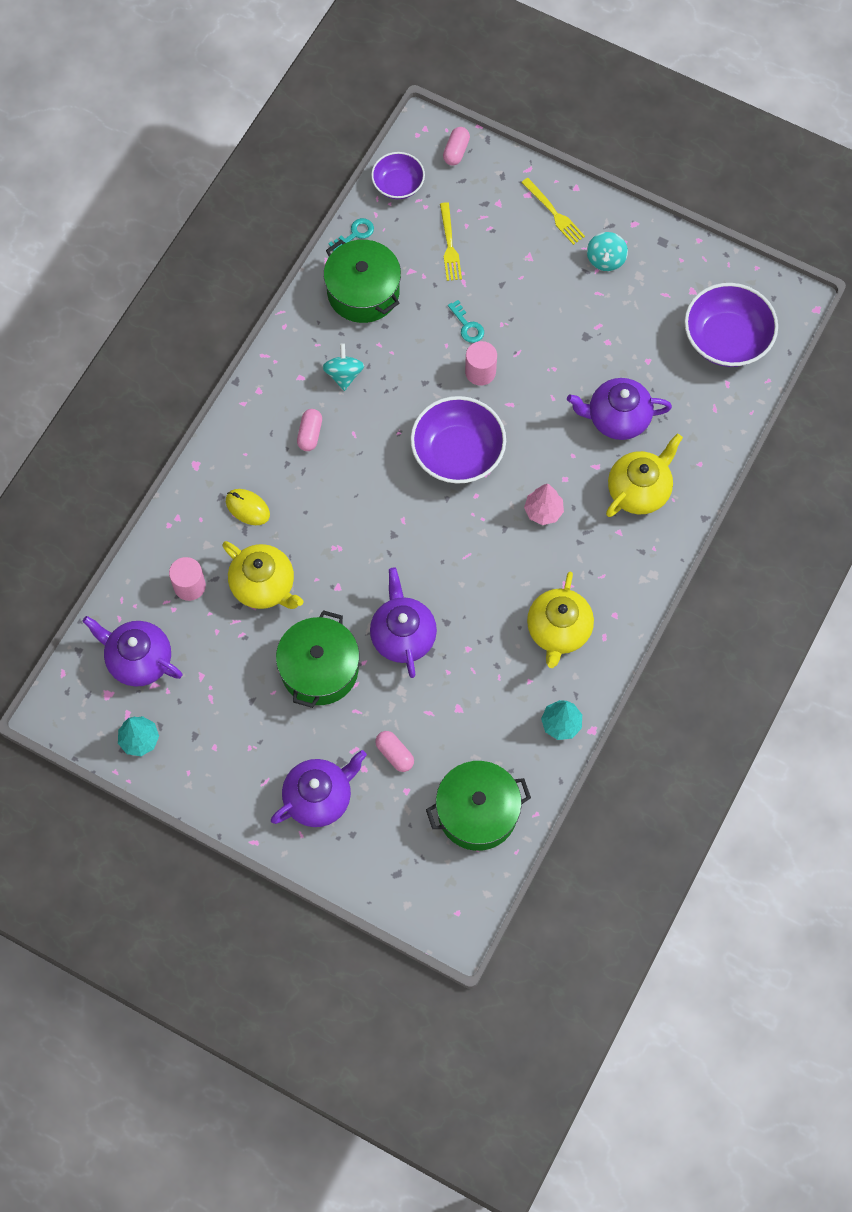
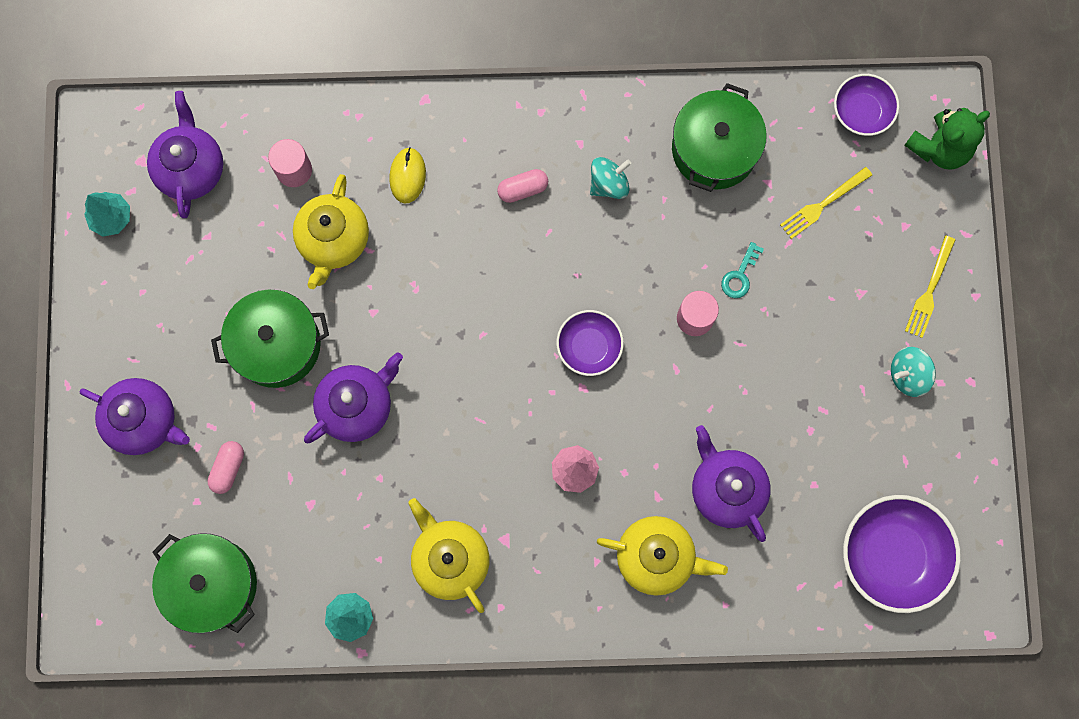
camera: 60 degrees right, 10 degrees up
turquoise key [328,218,374,251] -> none
purple bowl [410,396,506,484] -> purple bowl [556,310,624,376], size x0.60
pink capsule [443,127,470,166] -> green teddy bear [904,108,990,170]
yellow teapot [527,572,594,668] -> yellow teapot turned 75 degrees clockwise [408,498,489,613]

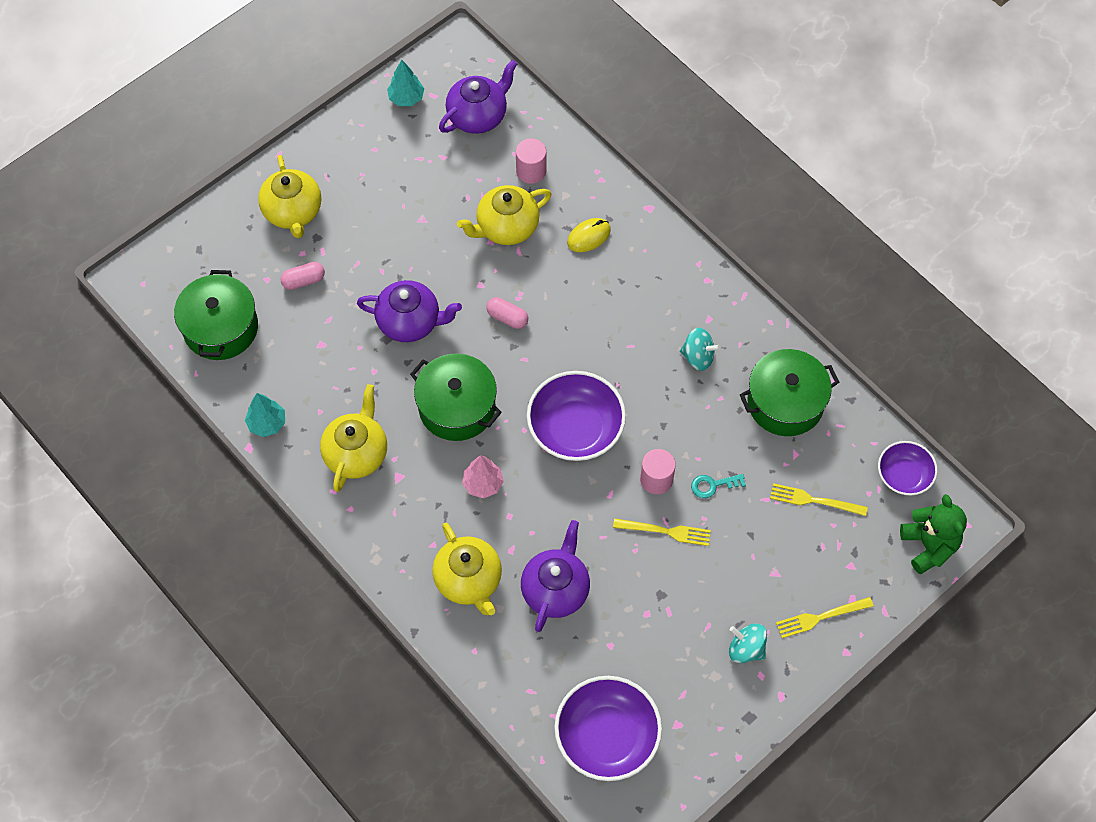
camera: 50 degrees right, 15 degrees down
purple teapot [79,378,190,455] -> yellow teapot [258,155,321,238]
green pot [211,290,329,388] -> green pot moved to [410,353,502,441]
pink capsule [497,169,548,203] -> pink capsule moved to [486,297,528,329]
purple bowl [556,310,624,376] -> purple bowl [527,371,626,461], size x1.68
green teddy bear [904,108,990,170] -> green teddy bear turned 120 degrees counterclockwise [900,494,967,574]
none -> yellow fork [613,518,711,546]

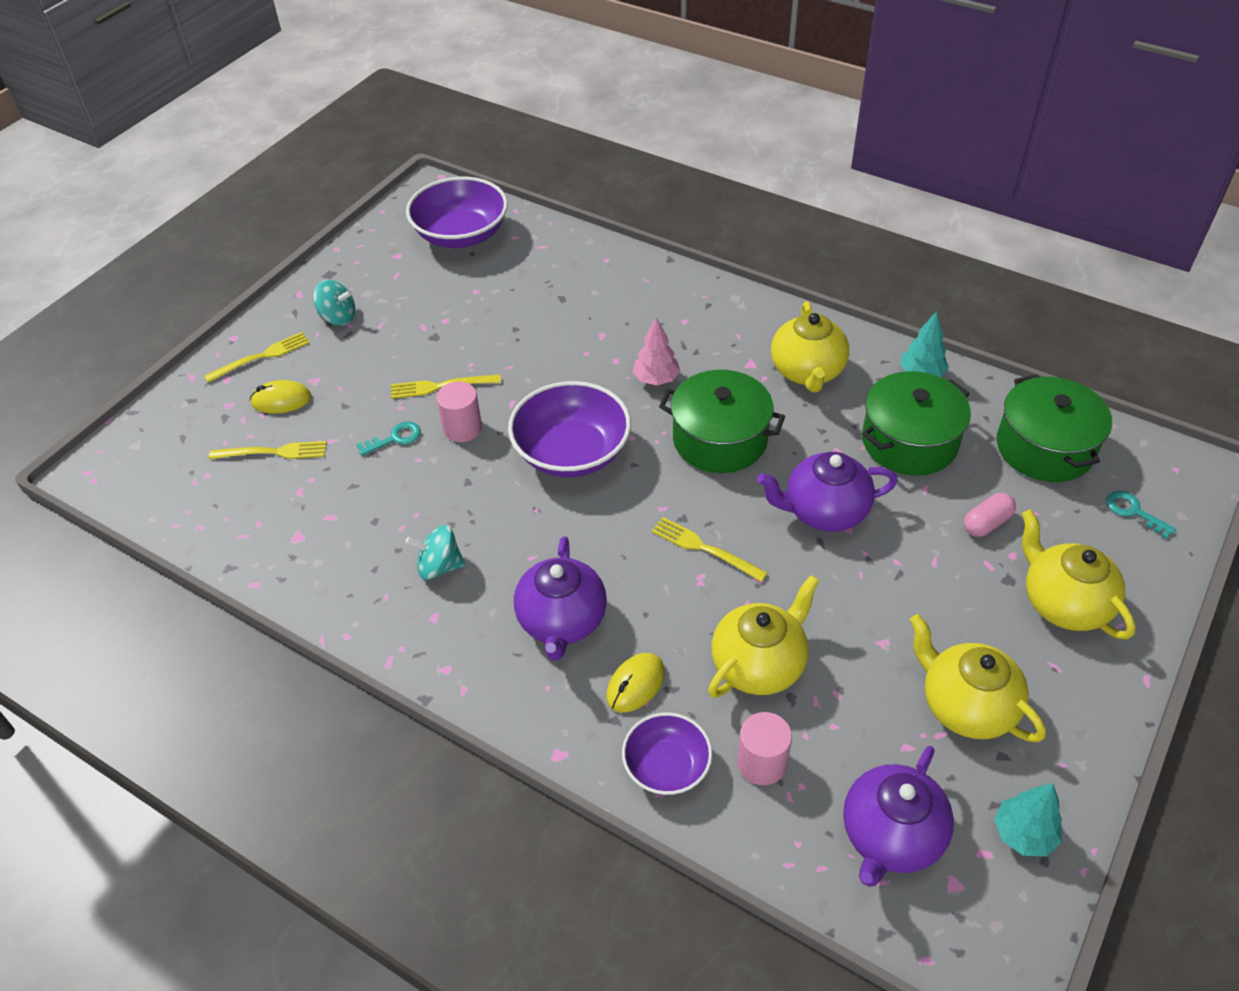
camera: 165 degrees right, 15 degrees down
yellow teapot [432,523,502,615] -> yellow teapot moved to [910,614,1046,742]
pink capsule [486,297,528,329] -> yellow fork [651,517,768,582]
purple teapot [521,520,590,632] -> purple teapot moved to [514,536,607,660]
green pot [740,349,839,436] -> green pot moved to [862,371,971,476]
purple bowl [878,441,937,496] -> purple bowl moved to [622,712,712,795]
green teddy bear [900,494,967,574] -> none
none -> yellow mouse [250,380,311,414]
none -> turquoise key [1106,491,1176,539]

